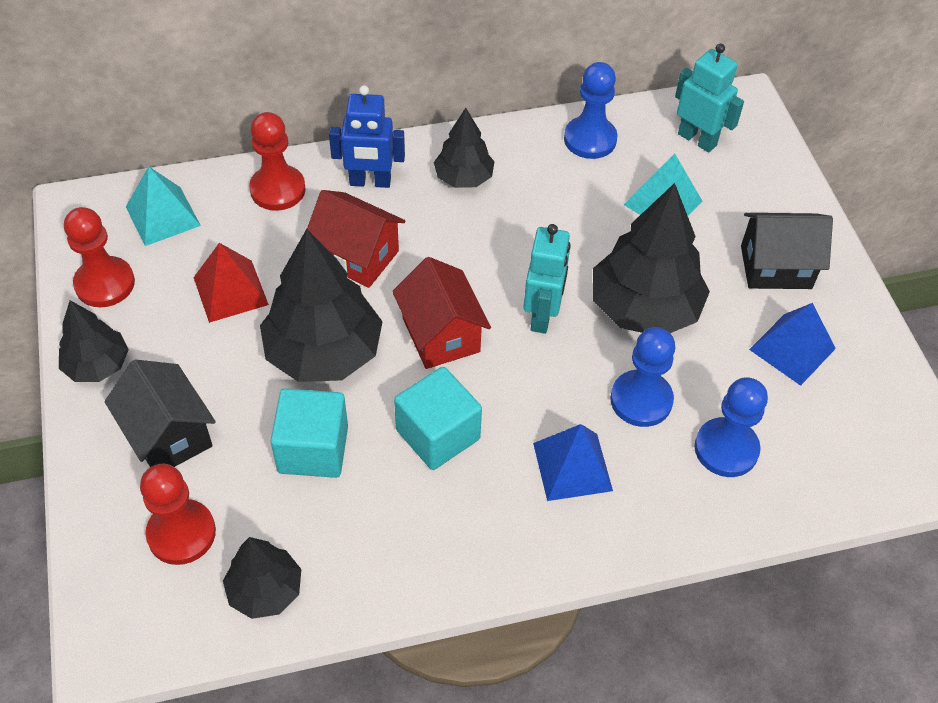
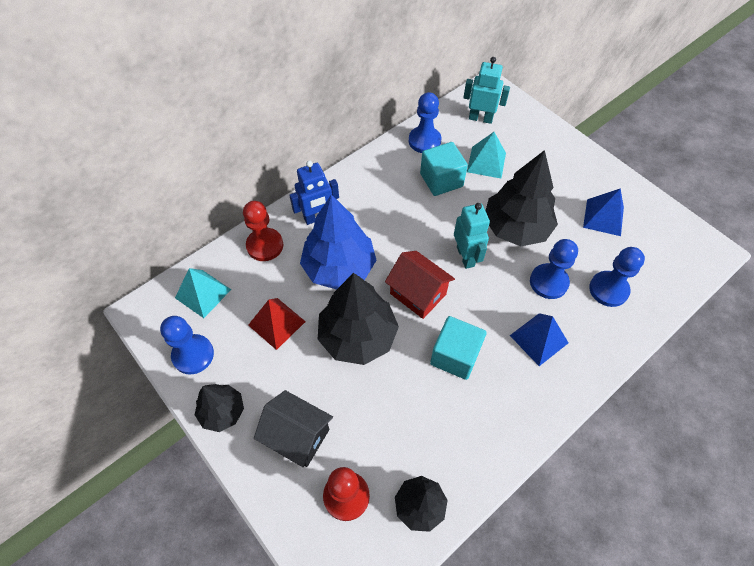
camera: 25 degrees left, 5 degrees up
red pawn [64,207,135,307] -> blue pawn [160,316,214,375]
turquoise cube [270,388,348,478] -> turquoise cube moved to [420,142,468,196]
red house [307,190,405,288] -> blue tree [300,194,377,289]
black tree [434,108,495,188] -> none
black house [741,213,833,289] -> none

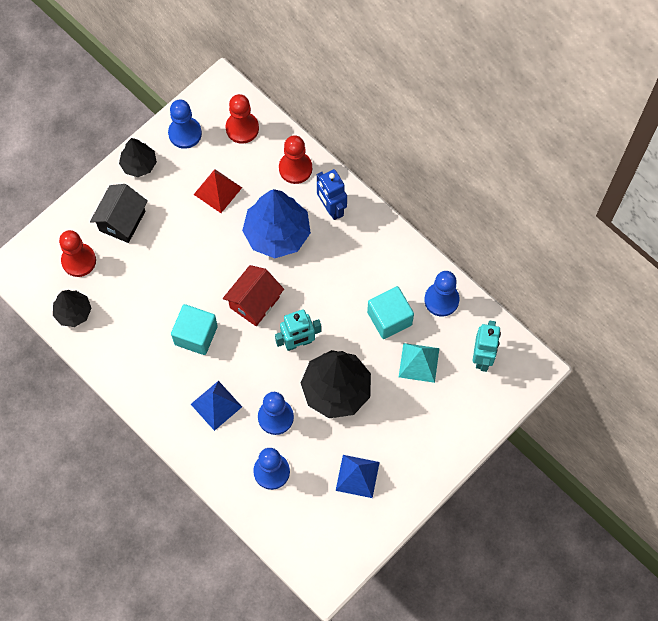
camera: 85 degrees right, 10 degrees up
turquoise pyramid [175,268,231,318] -> red pawn [226,94,259,144]
black tree [318,273,399,365] -> none

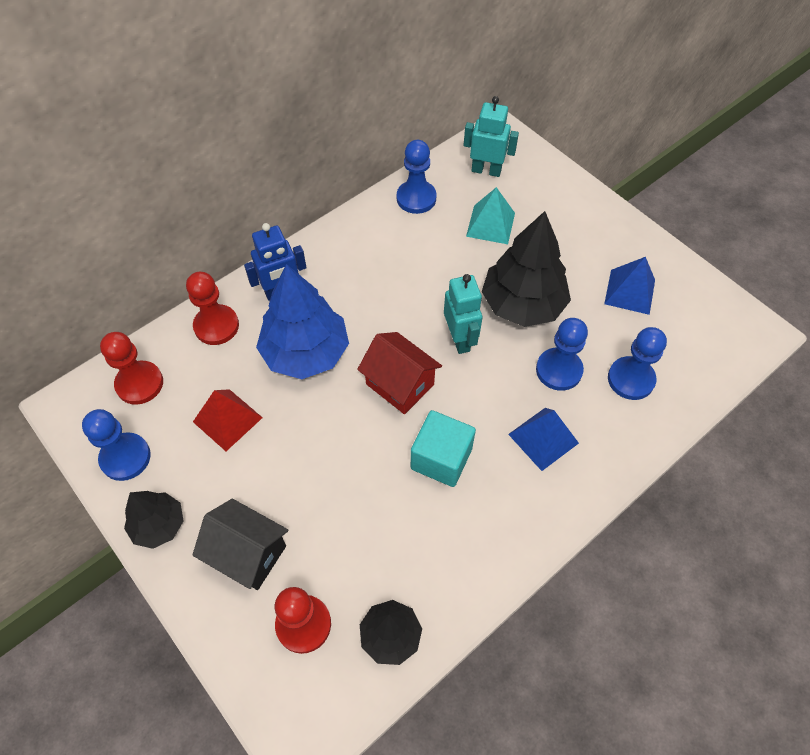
camera: 85 degrees left, 10 degrees down
turquoise cube [367,286,414,339] -> none

